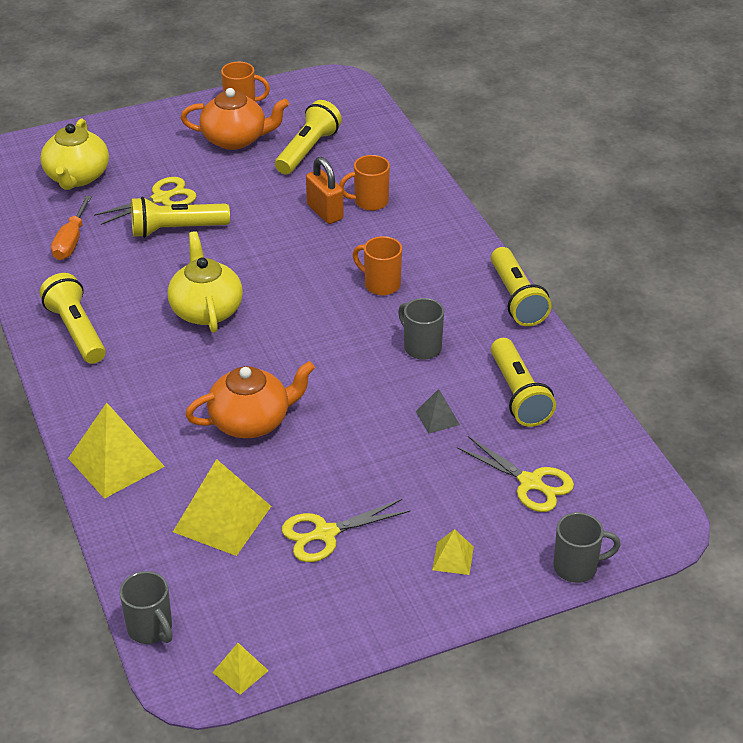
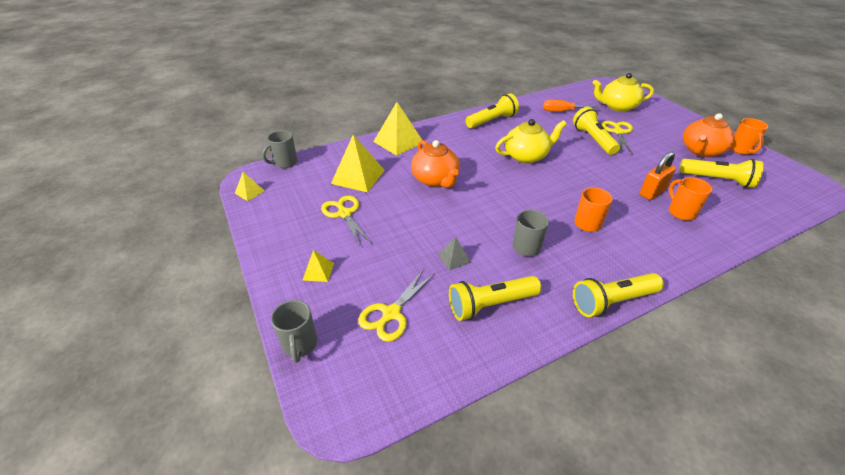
camera: 85 degrees right, 0 degrees up
yellow scissors [94,177,197,225] -> yellow scissors turned 135 degrees counterclockwise [602,121,633,154]
orange teapot [181,88,289,150] -> orange teapot turned 45 degrees clockwise [683,113,735,157]

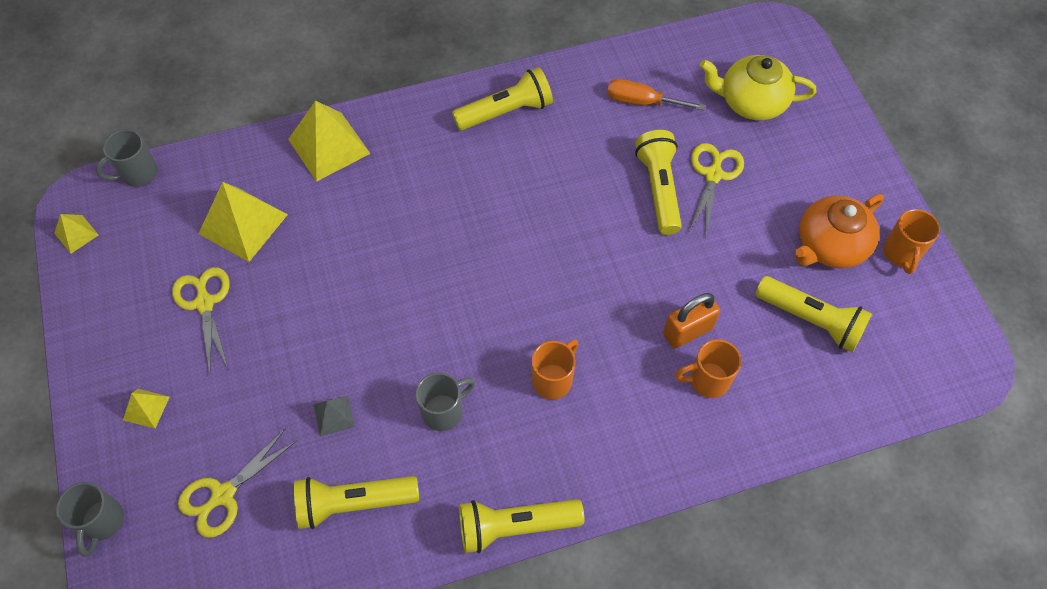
camera: 10 degrees right, 20 degrees up
orange teapot [411,140,460,188] -> none
yellow teapot [495,119,567,163] -> none
orange mug [669,177,712,220] -> orange mug turned 90 degrees counterclockwise [675,339,742,398]

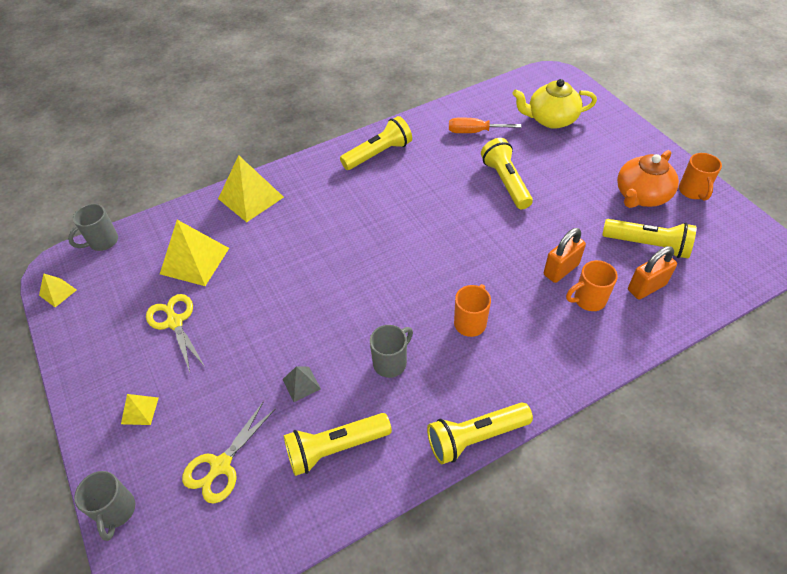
camera: 10 degrees left, 10 degrees down
yellow scissors [690,143,744,234] -> none
none -> orange padlock [628,246,677,300]

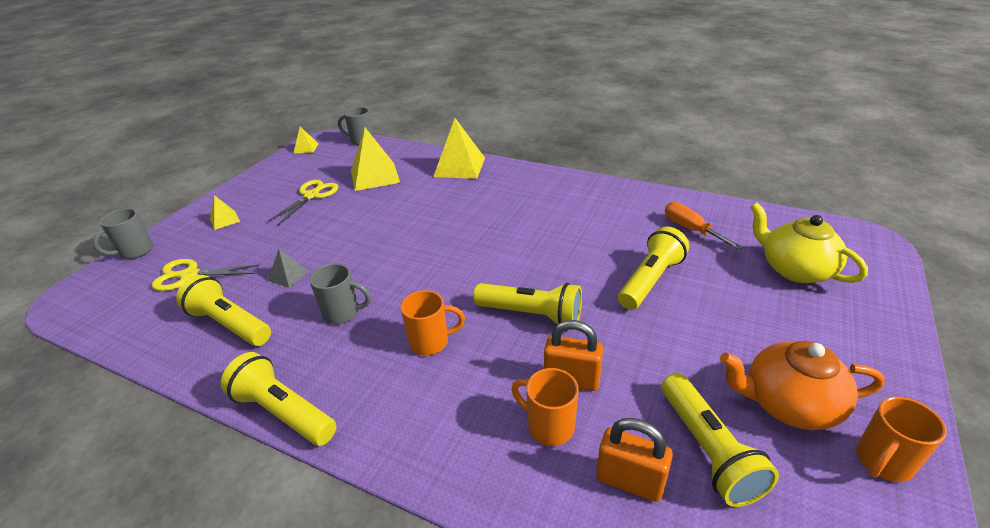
camera: 55 degrees right, 15 degrees down
yellow flashlight [340,116,412,170] -> yellow flashlight moved to [473,283,582,324]

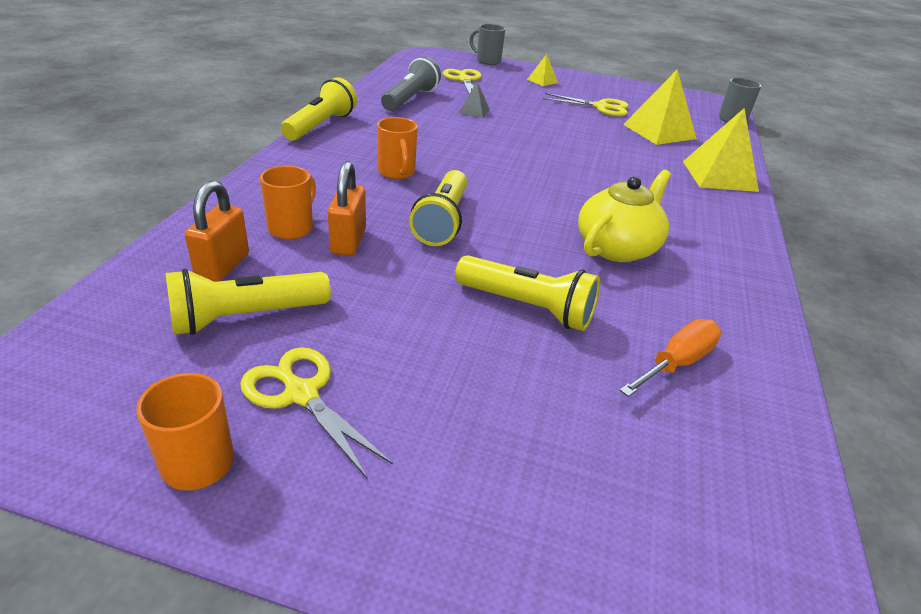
camera: 75 degrees right, 0 degrees up
yellow flashlight [176,275,271,346] -> grey flashlight [381,56,441,111]
yellow pyramid [294,127,319,153] -> none
grey mug [309,264,371,324] -> none
orange teapot [720,341,885,430] -> yellow scissors [240,347,393,479]
yellow teapot [750,203,868,283] -> yellow teapot moved to [578,170,671,262]

